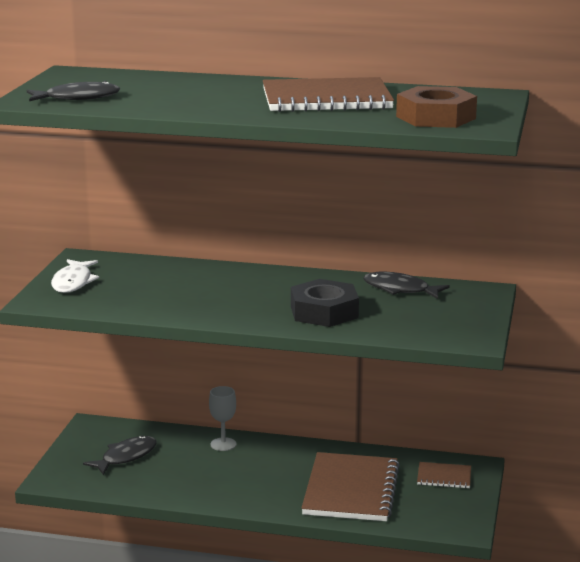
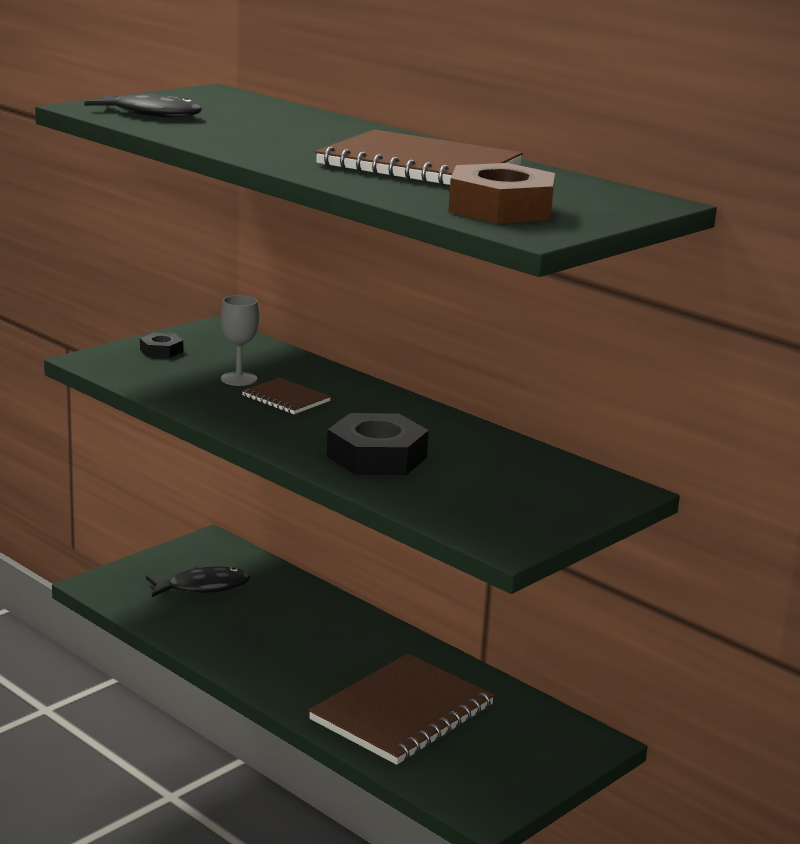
camera: 30 degrees right, 0 degrees up
white fish [51,259,99,293] -> black nut [140,333,183,358]
grey goblet [209,386,236,451] -> grey goblet moved to [221,295,259,386]
black fish [363,272,450,299] -> none
brown notebook [417,462,471,489] -> brown notebook moved to [242,378,331,414]

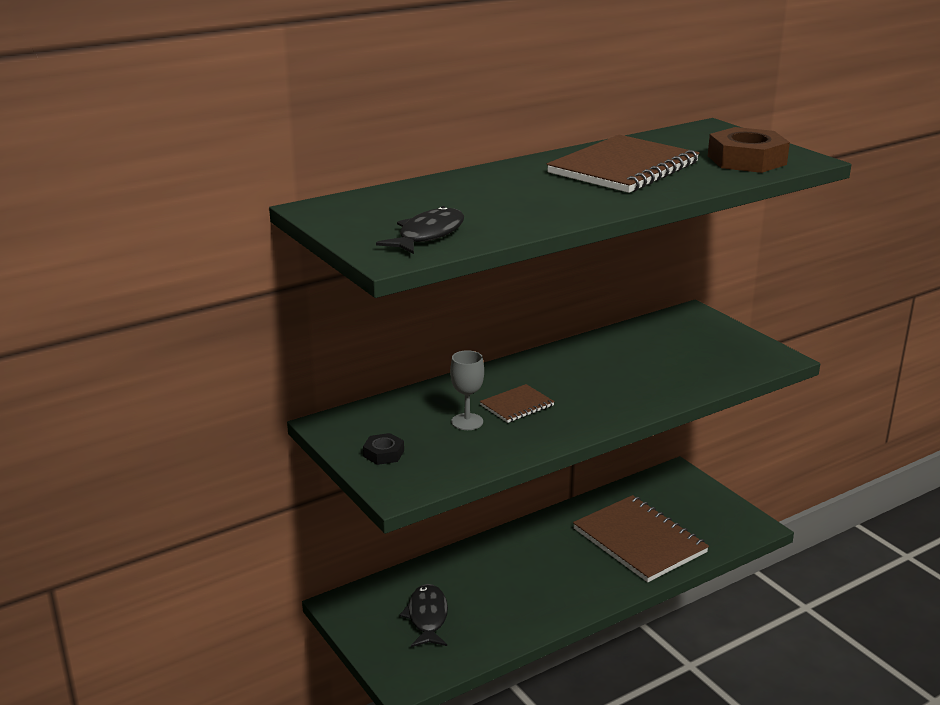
camera: 75 degrees left, 5 degrees up
black nut [327,413,429,475] -> none

